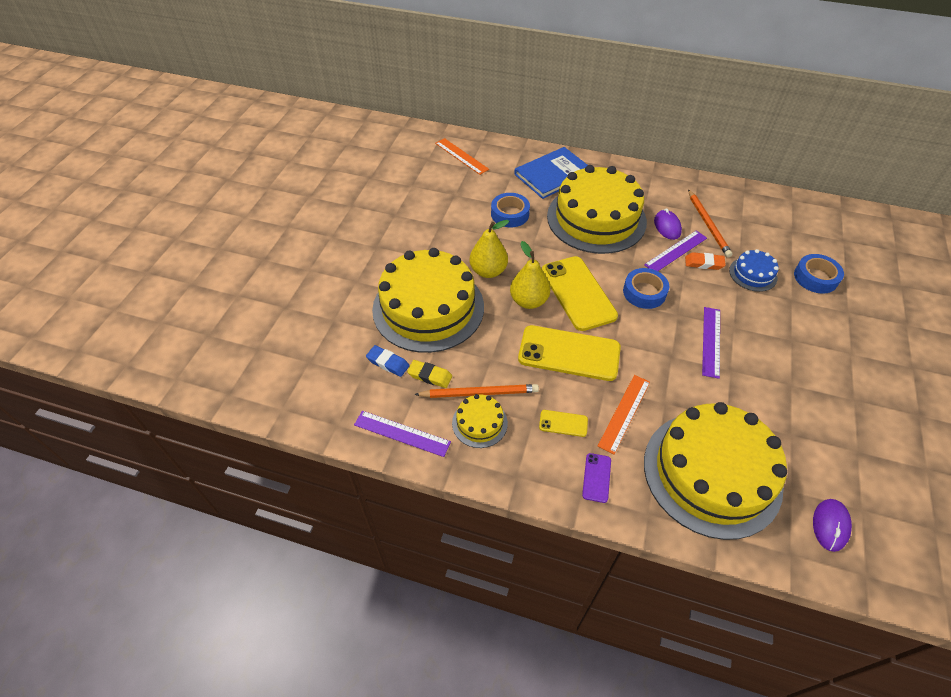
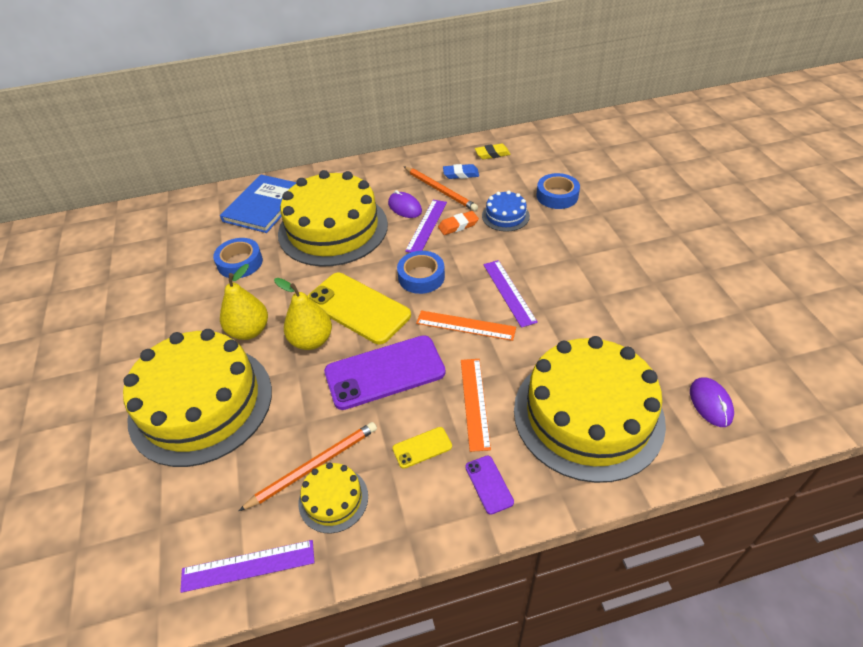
camera: 30 degrees left, 5 degrees down
blue eraser [366,345,410,377] -> blue eraser moved to [443,164,479,179]
yellow eraser [407,360,452,388] -> yellow eraser moved to [475,144,511,159]
orange ruler [435,138,489,175] -> orange ruler moved to [416,310,516,341]
yellow phone [518,325,621,381] -> purple phone [324,335,446,410]

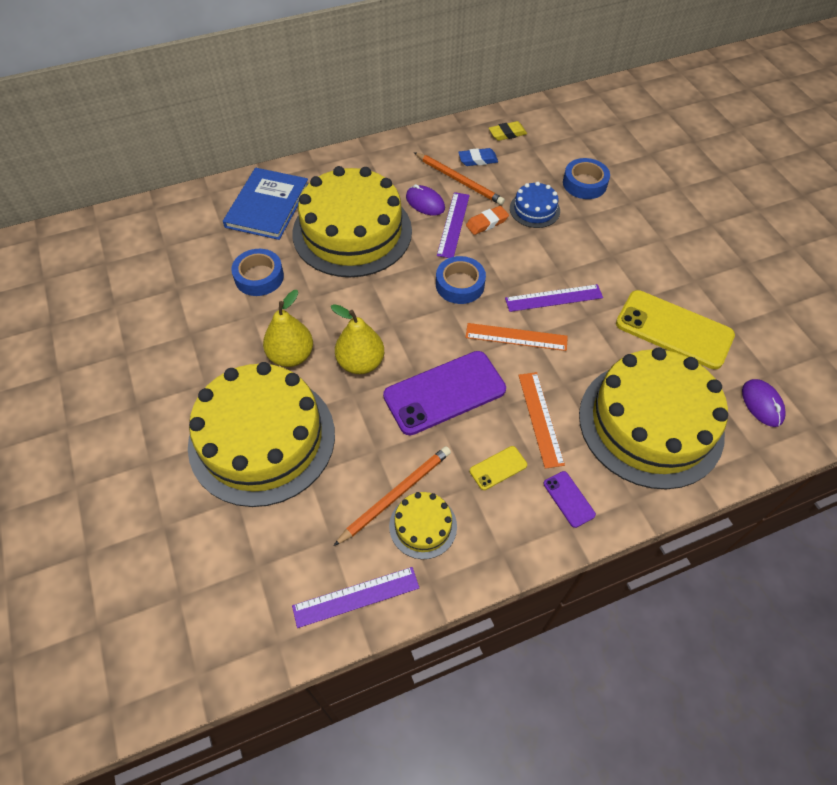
camera: 10 degrees left, 10 degrees up
yellow phone [307,273,411,345] -> yellow phone moved to [616,290,735,369]
purple ruler [483,260,538,328] -> purple ruler turned 75 degrees counterclockwise [505,284,603,312]

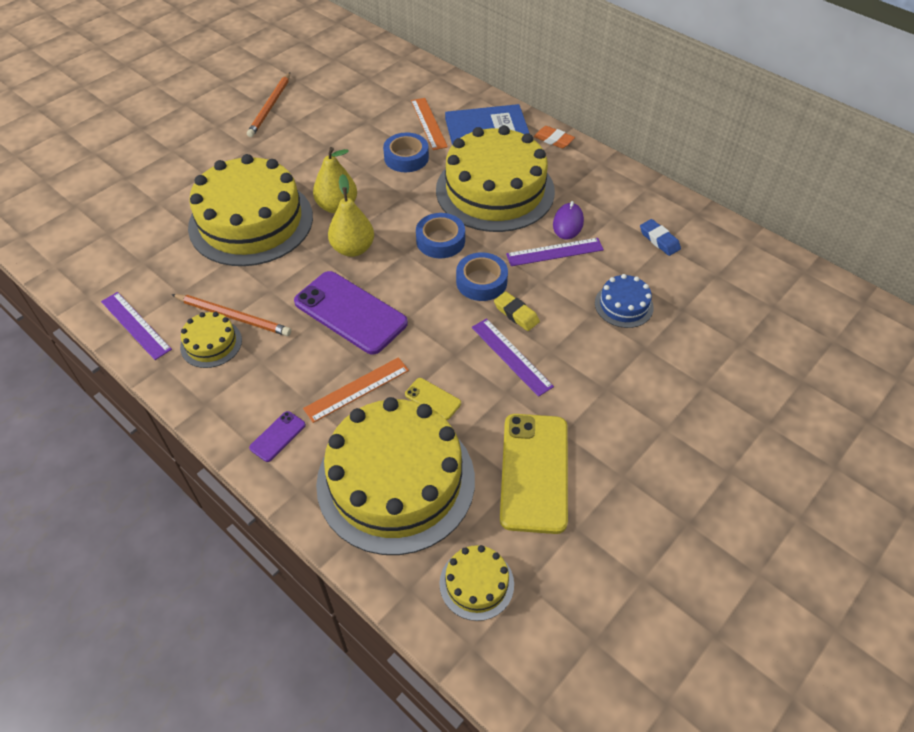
camera: 65 degrees right, 5 degrees down
orange pencil [414,152,505,205] -> orange pencil moved to [247,72,290,137]
orange ruler [465,323,568,351] -> orange ruler moved to [411,98,448,150]
orange eraser [466,206,509,235] -> orange eraser moved to [534,126,575,149]
yellow phone [470,446,527,490] -> yellow phone moved to [405,378,461,420]
yellow eraser [489,121,527,141] -> yellow eraser moved to [494,291,540,331]
blue tape [563,158,610,199] -> blue tape moved to [416,213,465,258]
purple mouse [742,379,786,427] -> yellow cake [440,545,514,621]

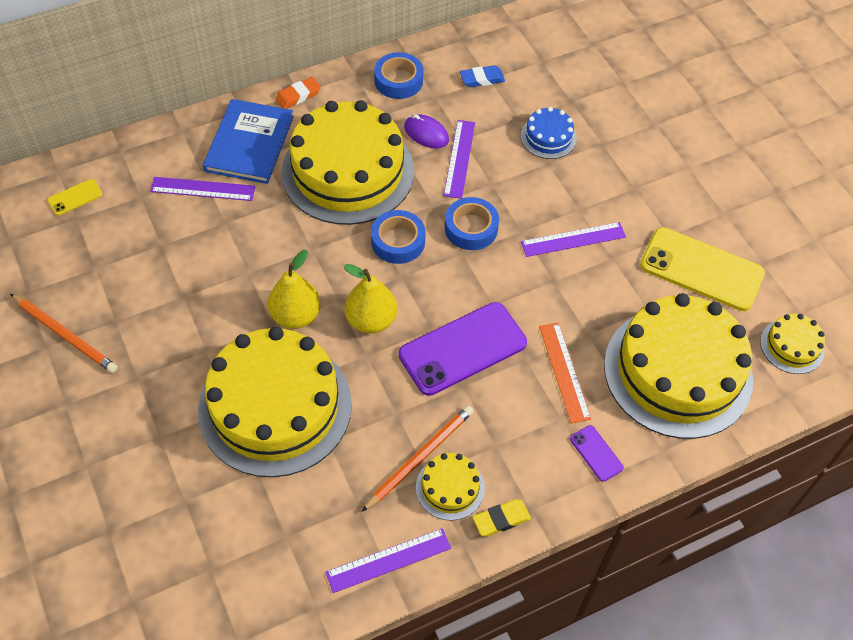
camera: 70 degrees left, 5 degrees up
blue tape [383,133,429,172] -> blue tape moved to [374,52,423,99]
yellow phone [405,378,461,420] -> yellow phone moved to [47,179,102,216]
orange ruler [411,98,448,150] -> purple ruler [150,177,255,201]
yellow eraser [494,291,540,331] -> yellow eraser moved to [473,499,531,536]

